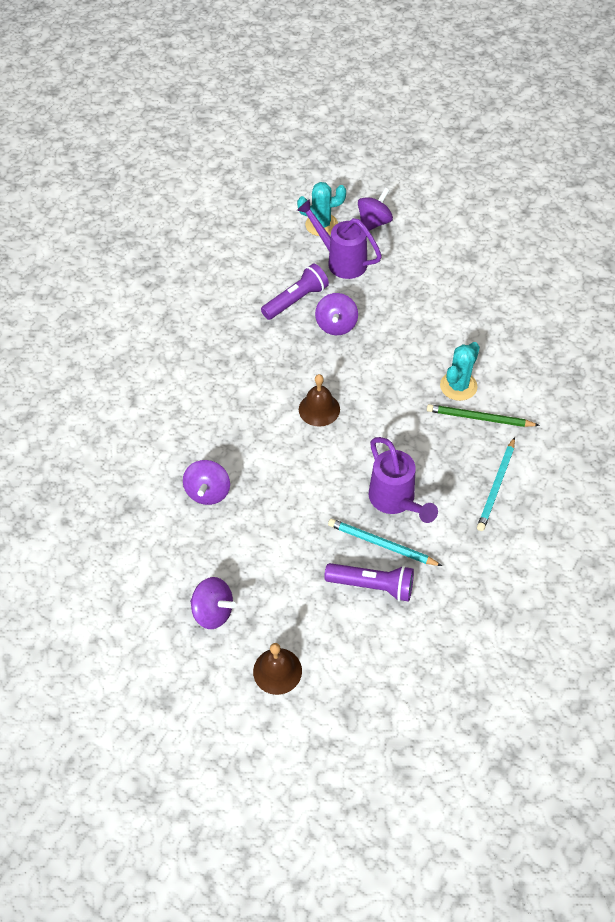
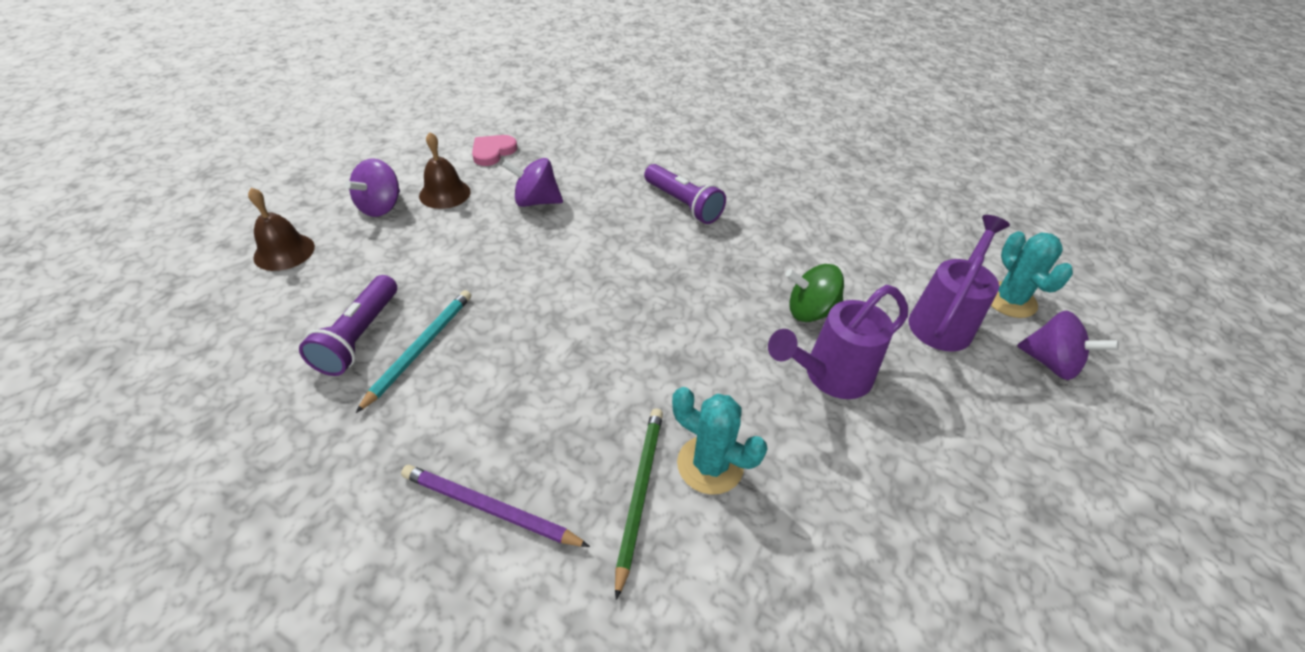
camera: 85 degrees right, 10 degrees down
purple flashlight [261,264,329,320] -> purple flashlight moved to [644,164,726,224]
brown bell [299,374,340,427] -> brown bell moved to [419,132,471,209]
purple spinning top [315,293,358,335] -> green spinning top [785,264,844,322]
purple watering can [369,437,438,523] -> purple watering can moved to [768,285,908,399]
turquoise pencil [477,437,515,531] -> purple pencil [401,465,590,547]
none -> pink heart [472,135,517,166]

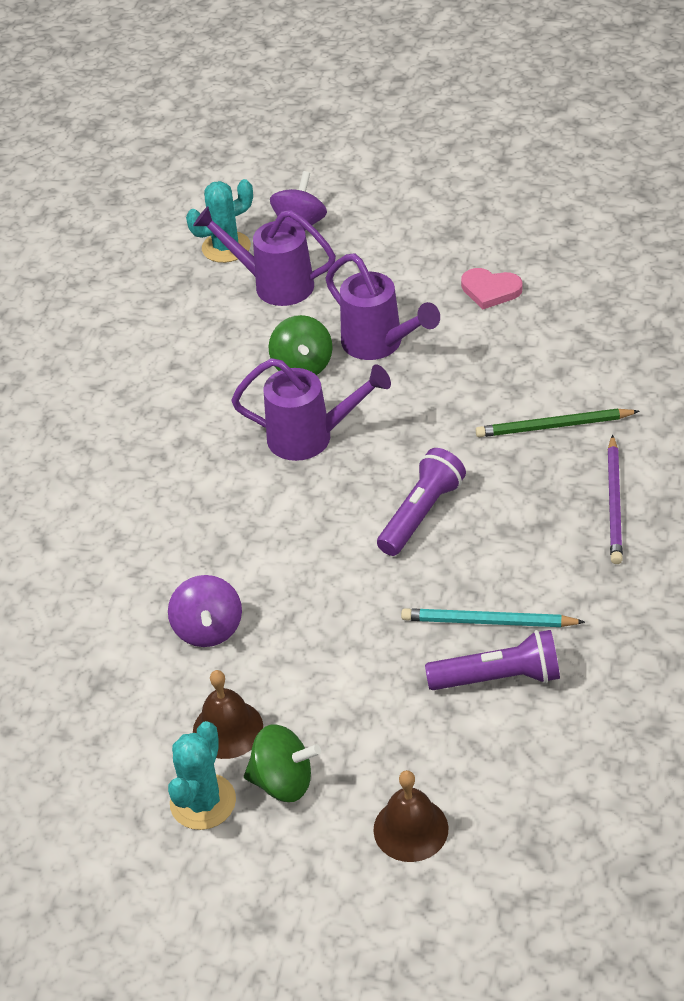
camera: 100 degrees left, 0 degrees up
purple spinning top [344,158,400,217] -> green spinning top [244,725,321,802]
pink heart [472,135,517,166] -> pink heart moved to [461,268,523,309]
purple flashlight [644,164,726,224] -> purple flashlight moved to [377,448,466,556]
turquoise cactus [672,387,768,495] -> turquoise cactus moved to [168,721,236,830]
none -> purple watering can [231,358,391,461]

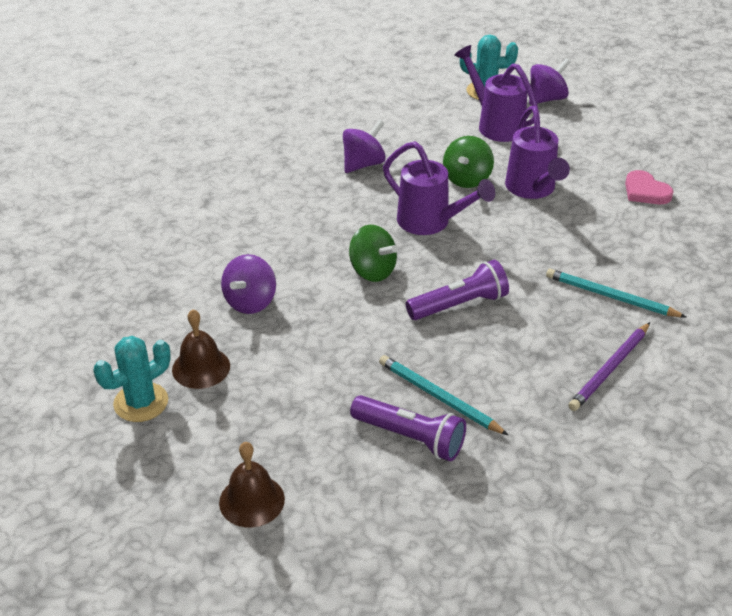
camera: 30 degrees right, 5 degrees down
green spinning top [244,725,321,802] -> green spinning top moved to [349,225,398,282]
green pencil [476,408,640,437] -> turquoise pencil [546,269,686,317]
none -> purple spinning top [343,120,386,173]

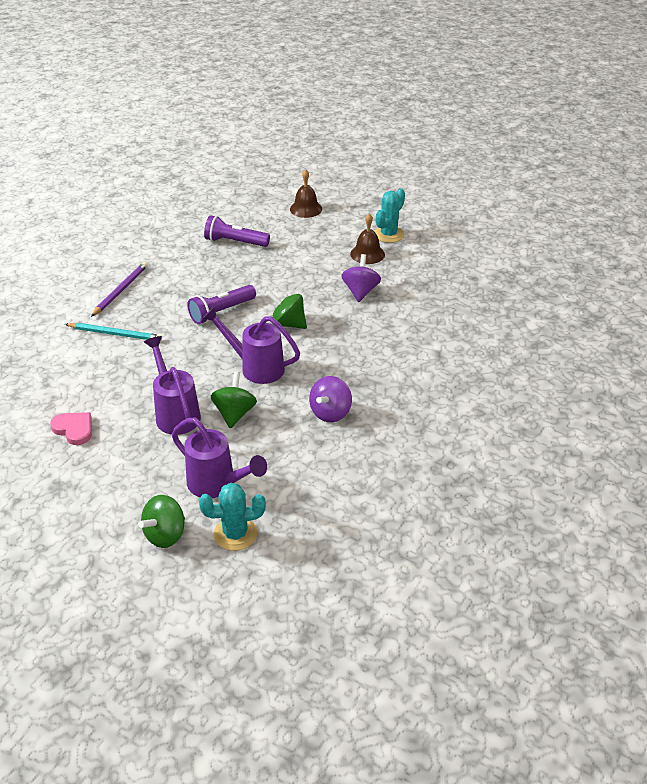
camera: 165 degrees right, 0 degrees up
turquoise pencil [379,355,508,435] -> none
purple spinning top [529,58,570,105] -> green spinning top [138,495,185,548]

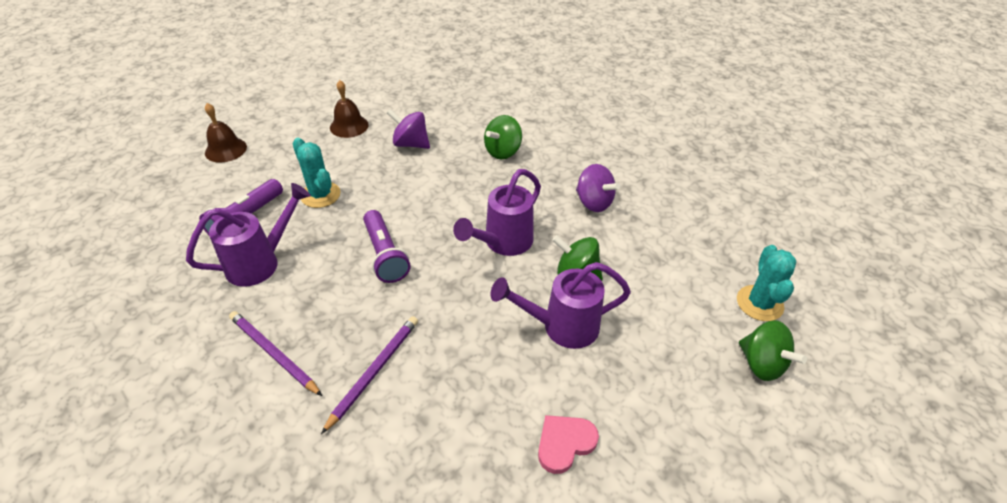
camera: 75 degrees left, 5 degrees up
turquoise pencil [65,323,162,342] -> purple pencil [321,316,418,434]
purple watering can [172,417,267,498] -> purple watering can moved to [186,183,311,287]
green spinning top [267,291,307,329] -> green spinning top moved to [484,115,522,159]
turquoise cactus [374,188,405,243] -> turquoise cactus moved to [293,138,341,208]

